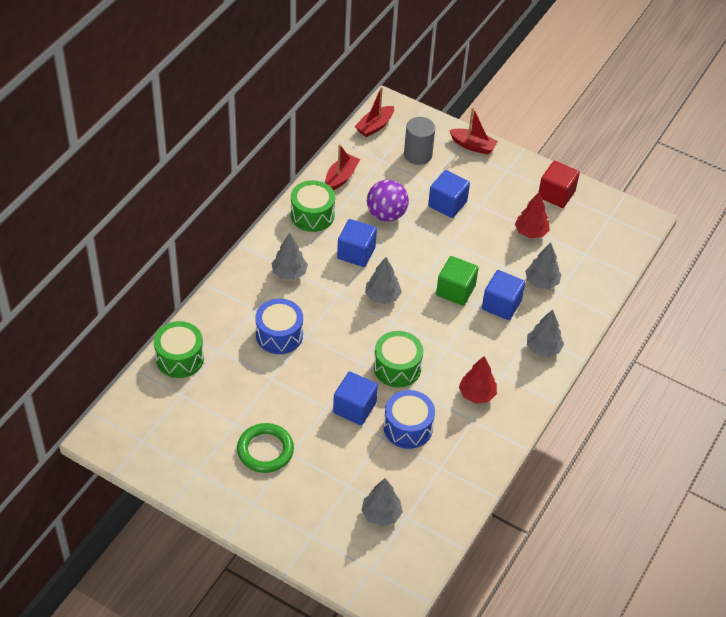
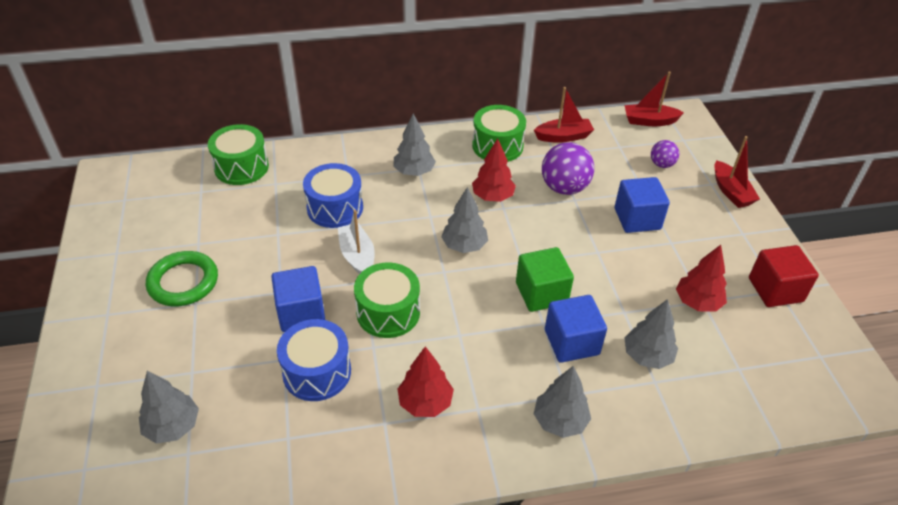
camera: 50 degrees right, 5 degrees down
blue cube [337,219,377,267] -> red tree [472,138,516,202]
grey cylinder [404,117,435,165] -> purple ball [651,140,679,168]
none -> white boat [338,210,375,274]

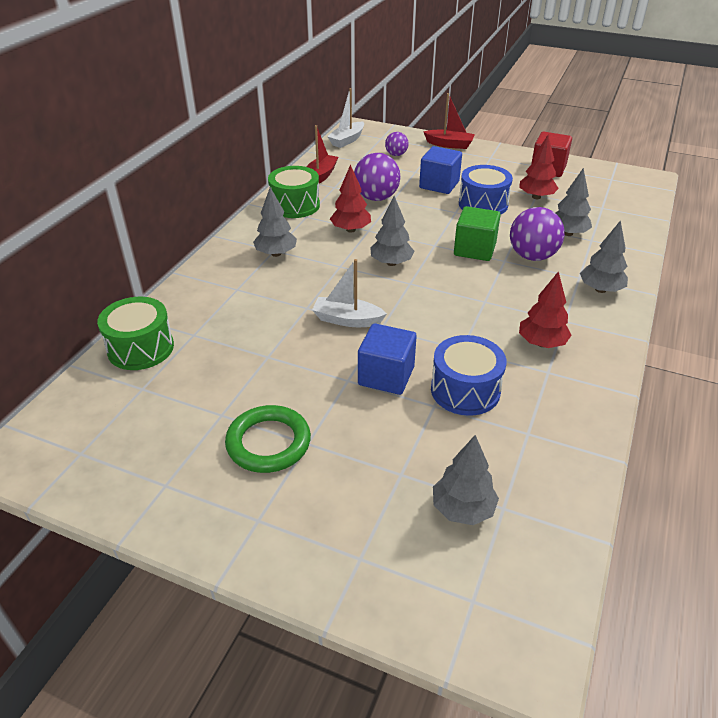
camera: 55 degrees left, 5 degrees down
blue drum [303,163,363,228] -> blue drum moved to [459,165,513,214]
green drum [354,262,420,338] -> none
blue cube [545,295,607,363] -> purple ball [510,207,565,261]
red boat [625,71,684,126] -> white boat [327,88,364,148]

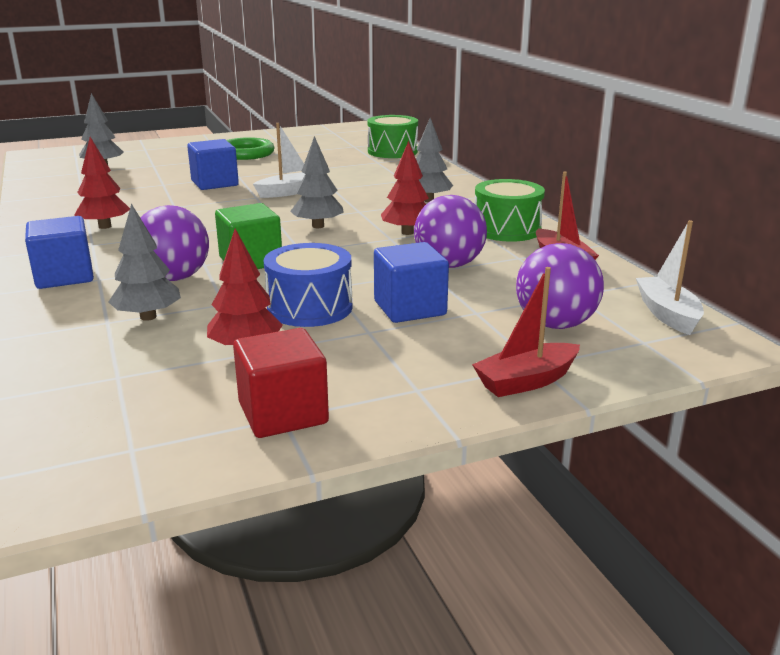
camera: 135 degrees right, 15 degrees down
purple ball [385,132,409,156] -> purple ball [516,243,604,329], size x1.79
blue drum [431,335,507,416] -> none
grey tree [580,220,628,293] -> blue cube [25,216,94,289]

